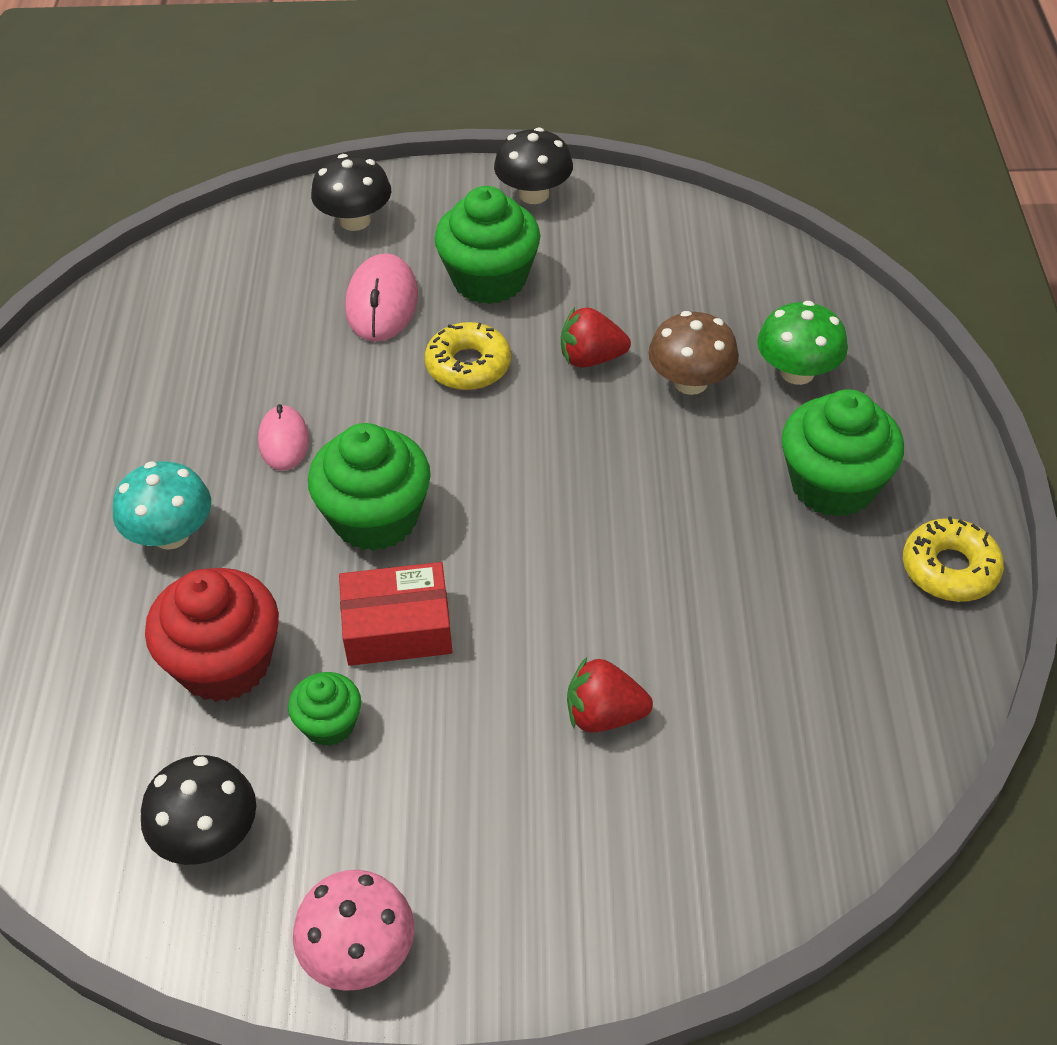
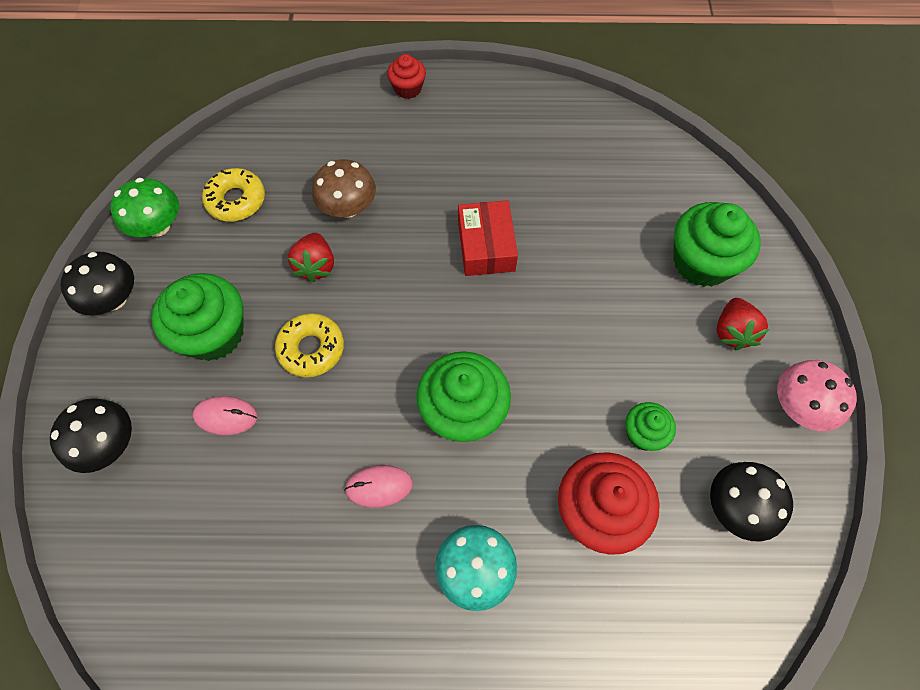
camera: 90 degrees left, 15 degrees up
red box [339,562,453,666] -> red box moved to [458,200,518,276]
pink mouse [345,253,418,342] -> pink mouse [193,396,257,435], size x0.65
red strawberry [567,657,653,733] -> red strawberry moved to [716,298,769,350]
green mushroom [757,301,848,385] -> green mushroom moved to [110,178,179,237]
green cupcake [781,389,904,517] -> green cupcake moved to [674,202,761,287]
yellow donut [903,517,1004,602] -> yellow donut moved to [202,168,265,222]
none -> red cupcake [387,54,426,99]

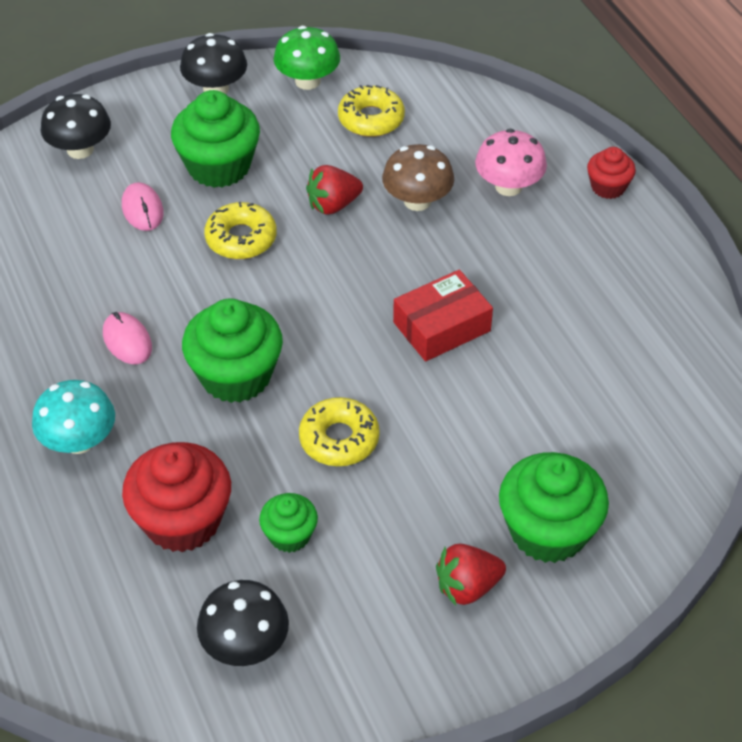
camera: 65 degrees right, 15 degrees down
pink mushroom [777,360,857,431] -> pink mushroom moved to [475,129,547,196]
none -> yellow donut [299,397,380,466]

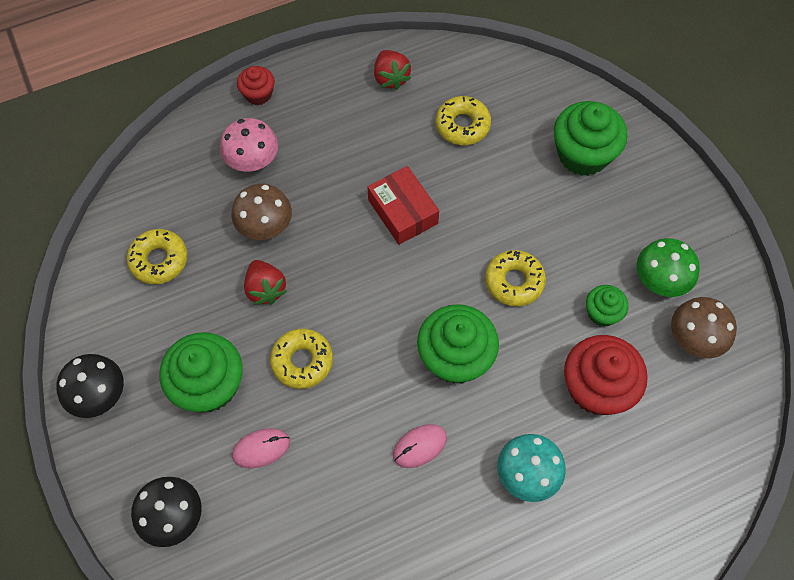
camera: 90 degrees left, 15 degrees up
black mushroom [197,580,289,666] -> brown mushroom [671,297,737,358]
green mushroom [273,26,340,90] -> green mushroom moved to [636,238,700,297]
red strawberry [436,543,506,606] -> red strawberry moved to [374,50,411,90]
none -> yellow donut [436,96,491,145]

